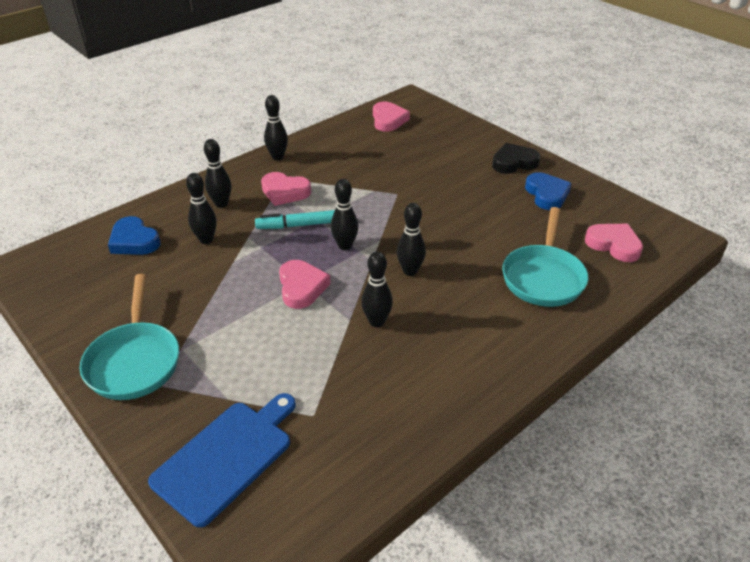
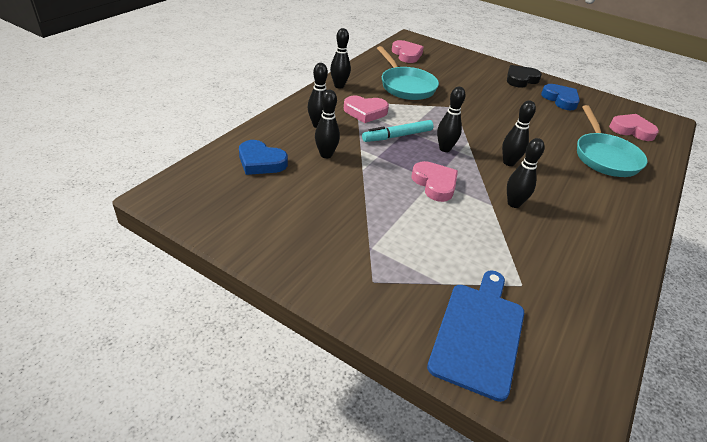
camera: 20 degrees left, 0 degrees up
turquoise pan [80,274,179,400] -> turquoise pan moved to [377,46,439,100]

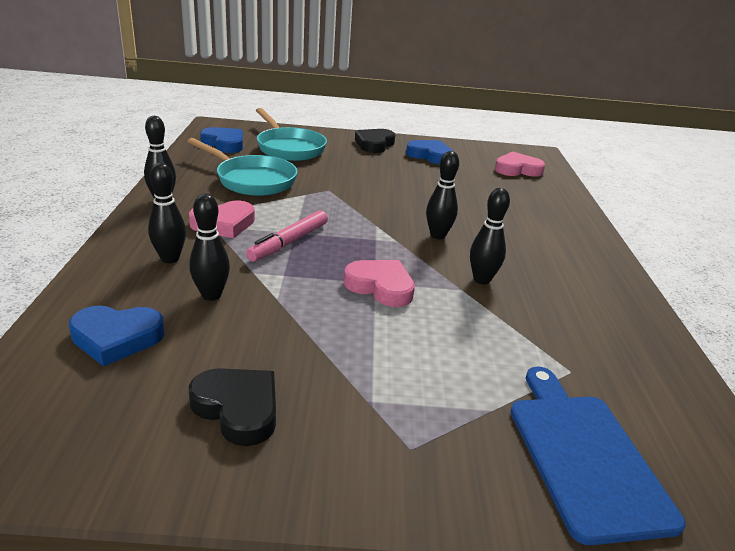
camera: 30 degrees left, 10 degrees down
turquoise marker [362,120,433,142] -> pink marker [246,210,328,262]
pink heart [392,40,424,63] -> blue heart [200,127,243,153]
black bowling pin [437,87,466,152] -> none
turquoise pan [577,105,647,177] -> turquoise pan moved to [256,108,327,161]
none -> black heart [189,368,276,446]

